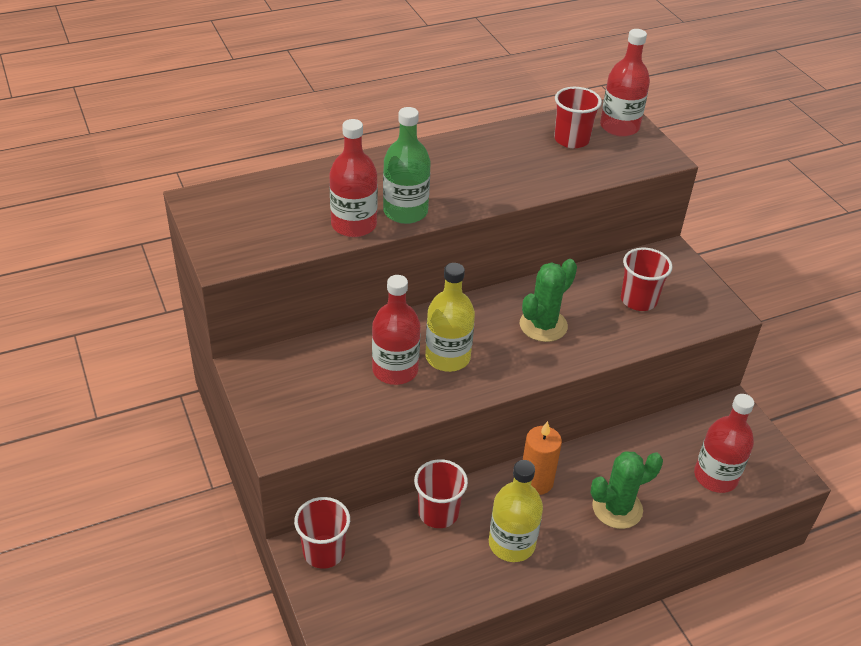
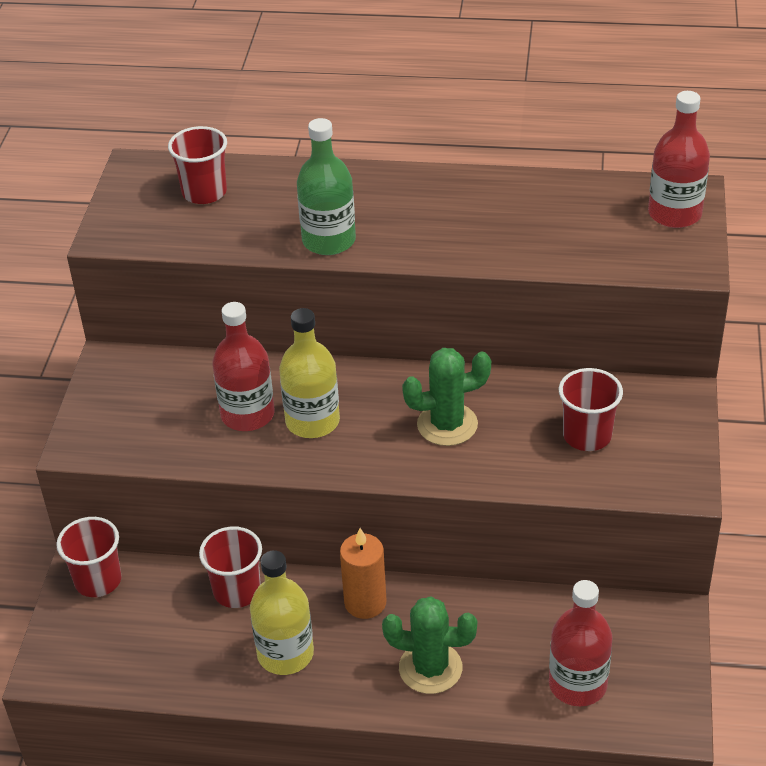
camera: 35 degrees right, 0 degrees up
red bottle [329,119,378,237] -> none
red cup [554,87,602,148] -> red cup moved to [168,126,227,204]

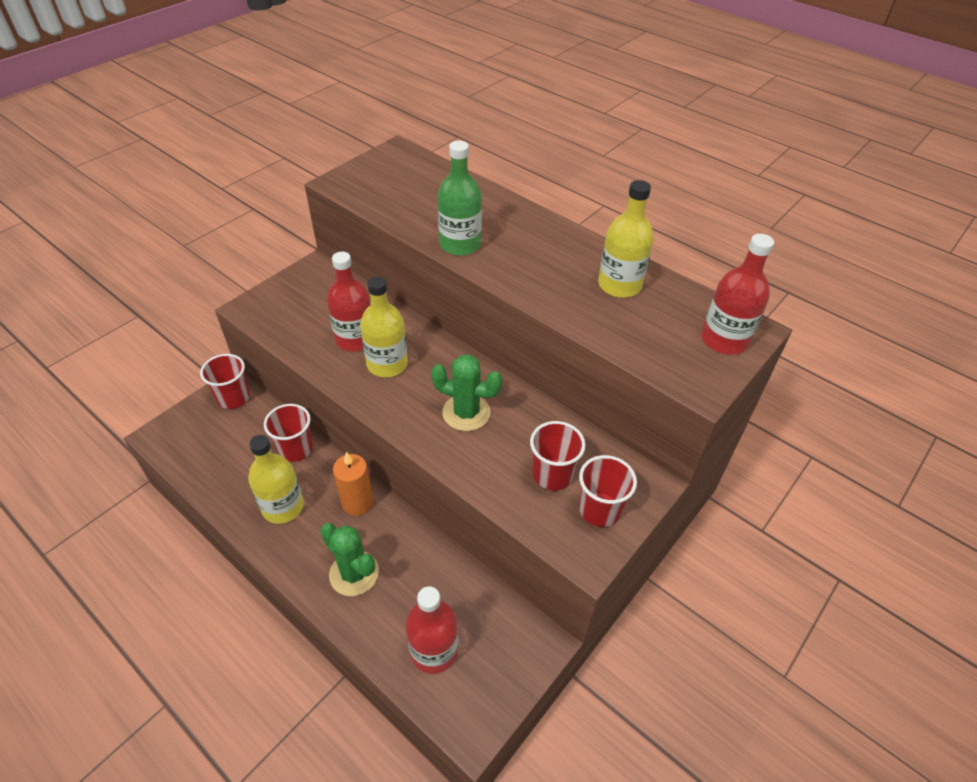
camera: 30 degrees right, 5 degrees up
red cup [168,126,227,204] -> red cup moved to [579,455,637,527]
none -> yellow bottle [598,180,654,298]

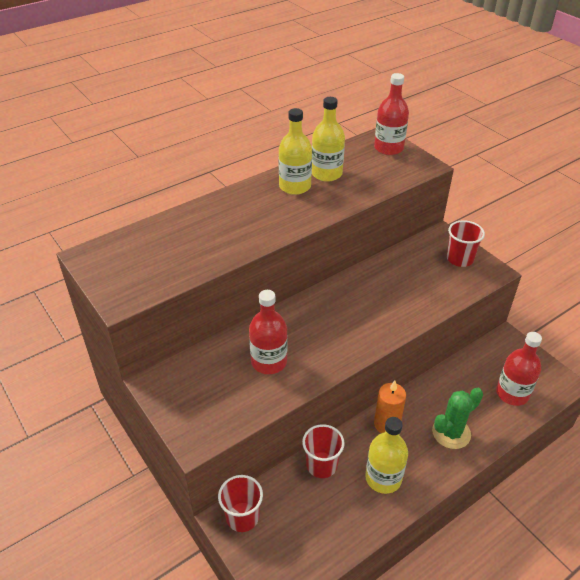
camera: 75 degrees left, 5 degrees down
yellow bottle [360,276,408,377] -> yellow bottle moved to [279,108,312,195]
green cactus [431,355,502,431] -> none
green bottle [437,141,482,256] -> none
red cup [530,421,586,490] -> none

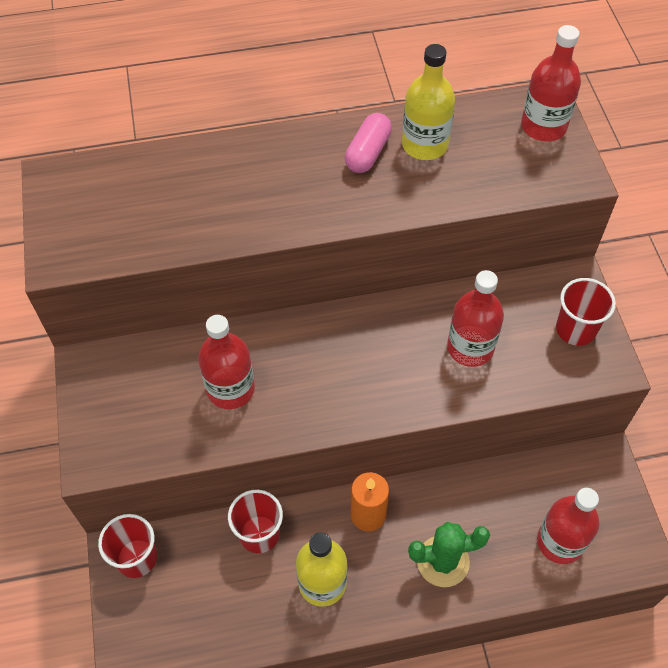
camera: 25 degrees right, 15 degrees up
yellow bottle [279,108,312,195] -> pink capsule [345,113,392,173]
none -> red bottle [447,270,504,367]

